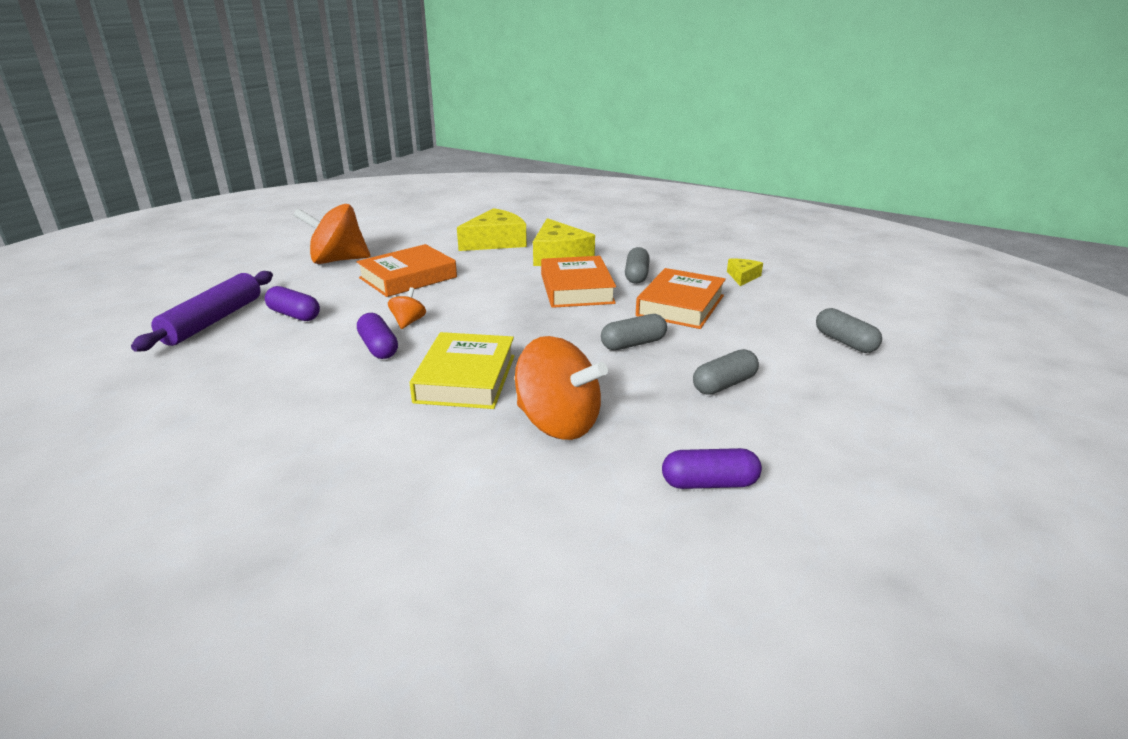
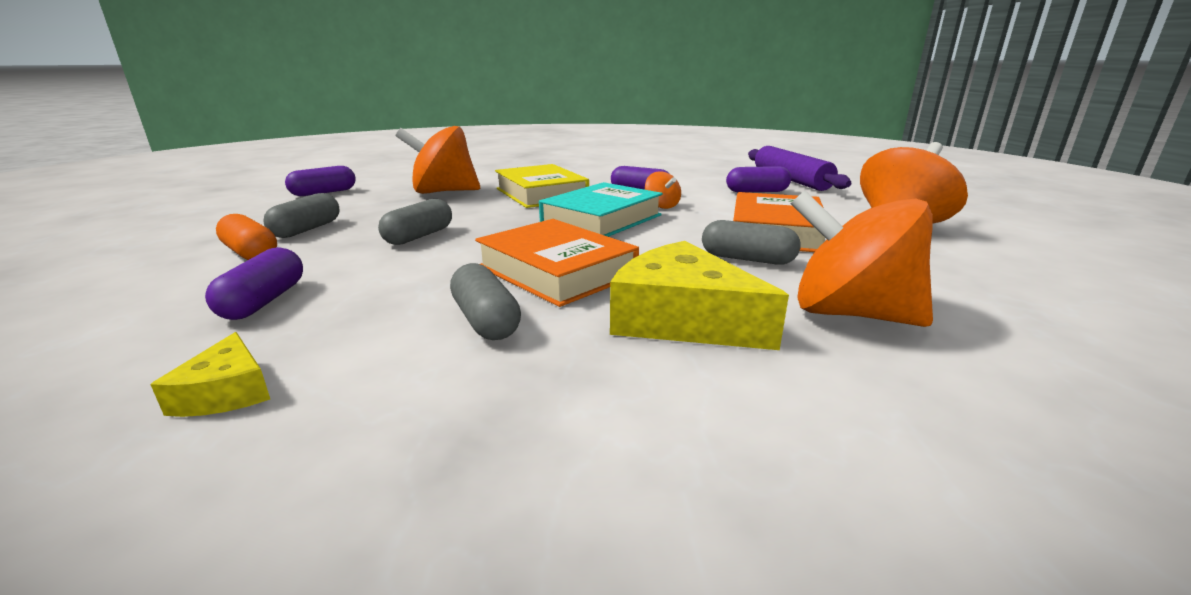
camera: 145 degrees right, 5 degrees down
yellow cheese [457,208,527,251] -> orange spinning top [790,190,933,327]
orange book [636,268,726,329] -> none
grey capsule [816,308,882,353] -> grey capsule moved to [702,220,801,265]
none -> purple capsule [205,247,303,320]
none -> orange capsule [216,214,277,260]
none -> turquoise book [539,182,663,237]

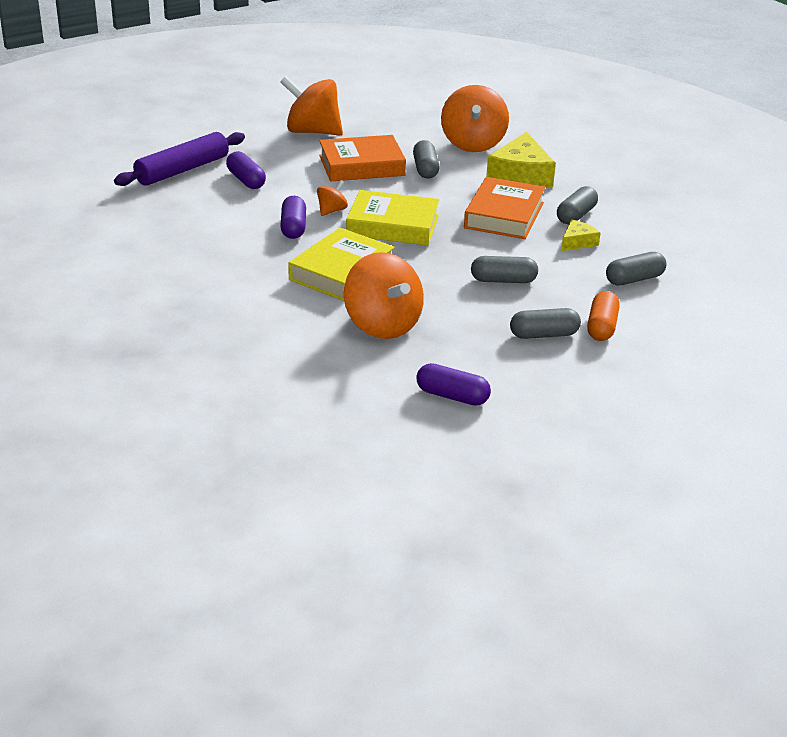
camera: 120 degrees left, 10 degrees up
yellow cheese [150,332,270,417] -> yellow cheese moved to [561,219,600,251]
purple capsule [205,247,303,320] -> grey capsule [606,252,667,285]
turquoise book [539,182,663,237] -> yellow book [346,190,439,246]

